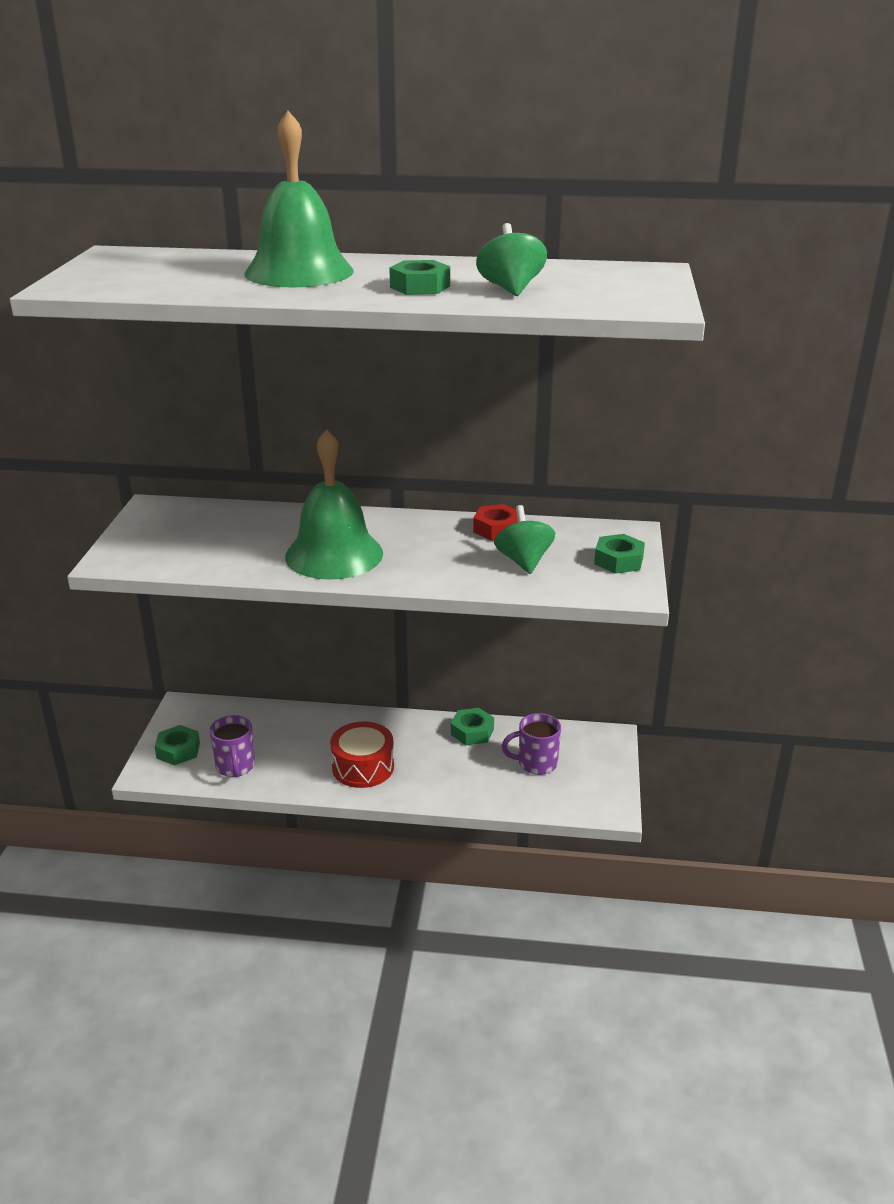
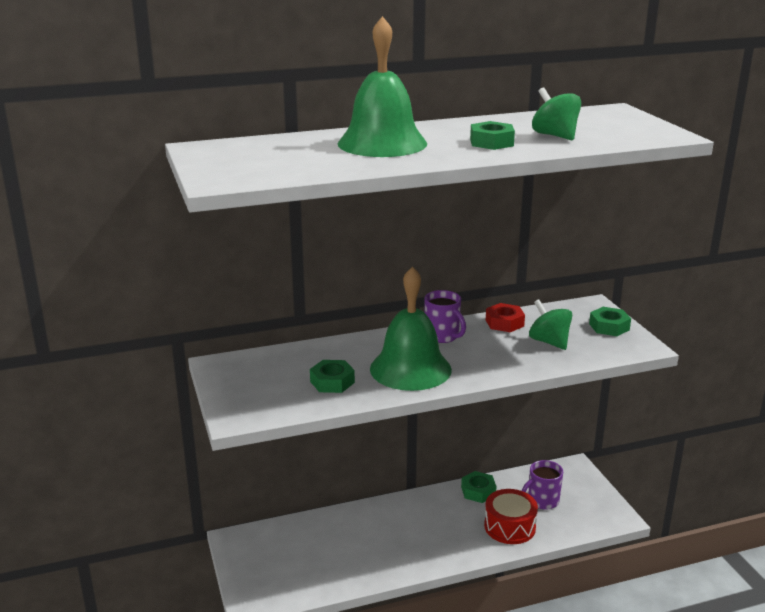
camera: 25 degrees left, 5 degrees down
green nut [155,725,200,765] -> green nut moved to [310,360,355,393]
purple mug [210,715,255,777] -> purple mug moved to [425,290,466,343]
red drum [330,721,394,788] -> red drum moved to [484,489,538,544]

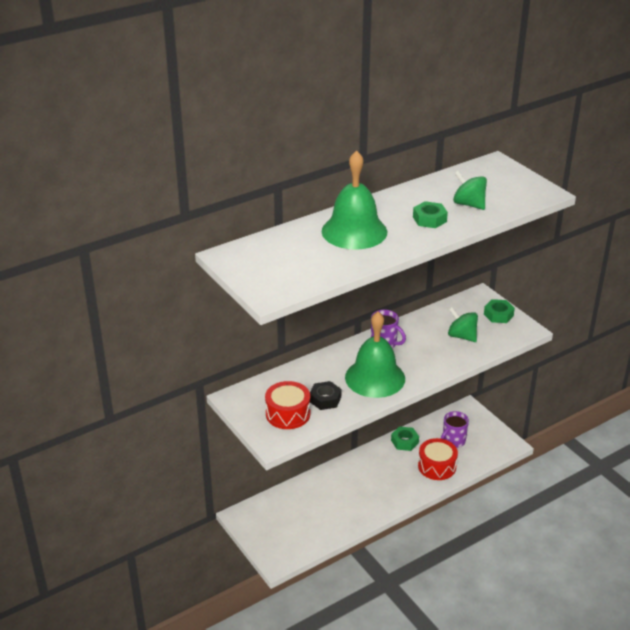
camera: 15 degrees left, 10 degrees up
green nut [310,360,355,393] -> black nut [310,381,341,410]
red nut [486,303,525,332] -> none
none -> red drum [265,381,310,429]

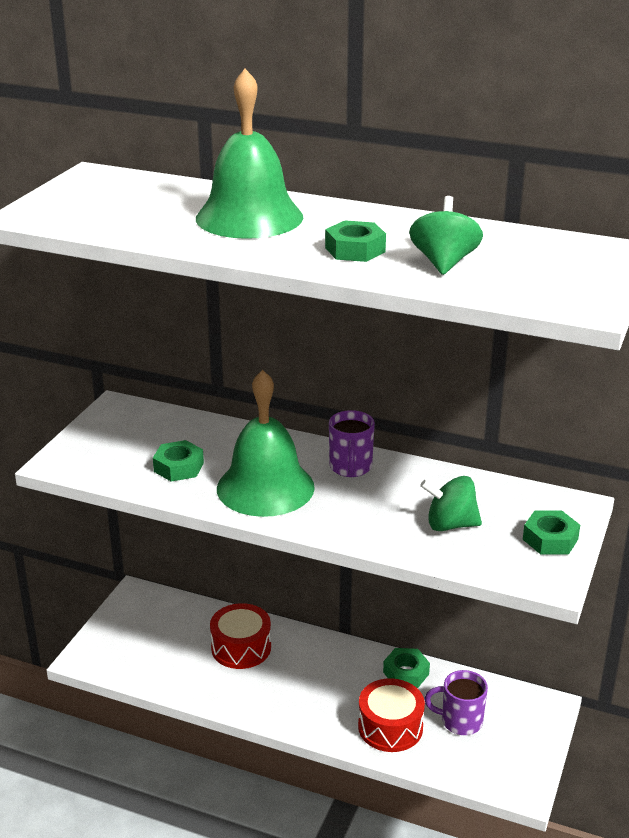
camera: 55 degrees right, 5 degrees down
red drum [265,381,310,429] -> red drum moved to [210,603,271,669]
black nut [310,381,341,410] -> green nut [153,440,204,482]
green spinning top [448,307,478,342] -> green spinning top turned 90 degrees counterclockwise [420,476,482,531]

